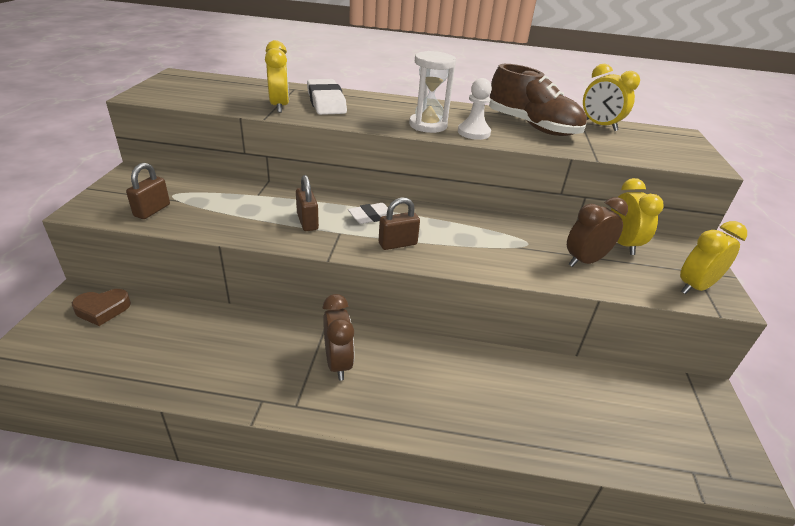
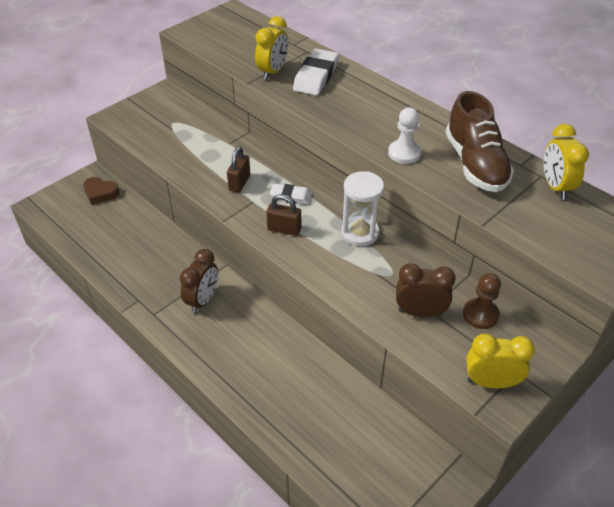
camera: 40 degrees right, 10 degrees up
brown padlock [126,163,170,219] -> none
white hourglass [409,51,456,133] -> white hourglass moved to [341,171,384,246]
yellow clock [611,178,663,255] -> brown pawn [463,273,501,329]

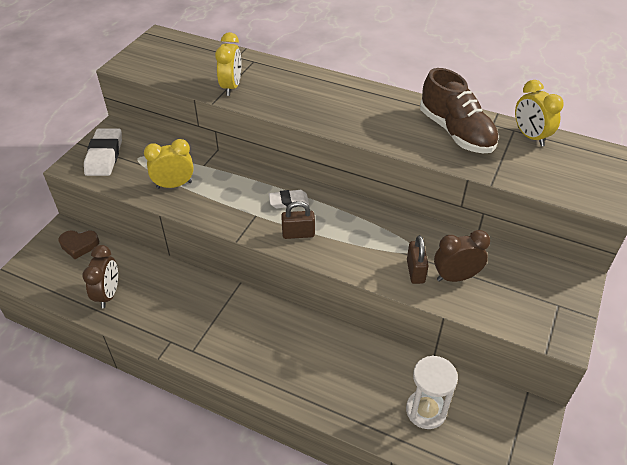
camera: 20 degrees left, 0 degrees up
brown clock [180,249,218,313] -> brown clock moved to [82,245,118,308]
brown padlock [227,146,250,193] -> brown padlock moved to [407,235,429,284]
white eraser [293,48,339,96] -> white eraser moved to [84,128,122,176]
white hourglass [341,171,384,246] -> white hourglass moved to [406,355,458,429]
white pawn [388,107,421,164] -> none
brown pawn [463,273,501,329] -> none
yellow clock [466,334,535,389] -> yellow clock moved to [144,139,194,189]

